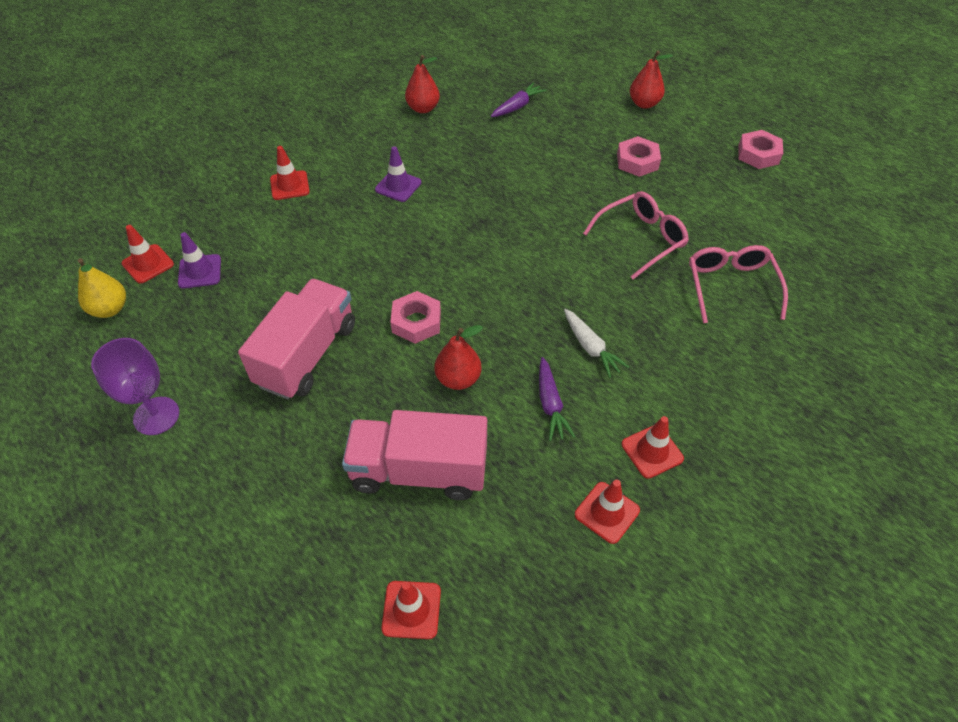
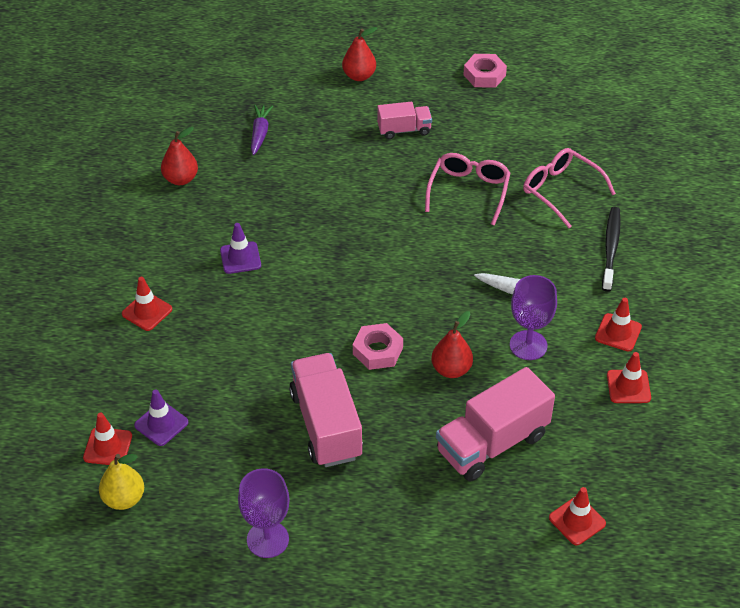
camera: 40 degrees left, 5 degrees down
purple carrot [539,357,575,441] -> purple goblet [510,275,557,360]
pink nut [617,136,661,177] -> pink truck [377,102,432,139]
none -> black toothbrush [602,207,621,292]

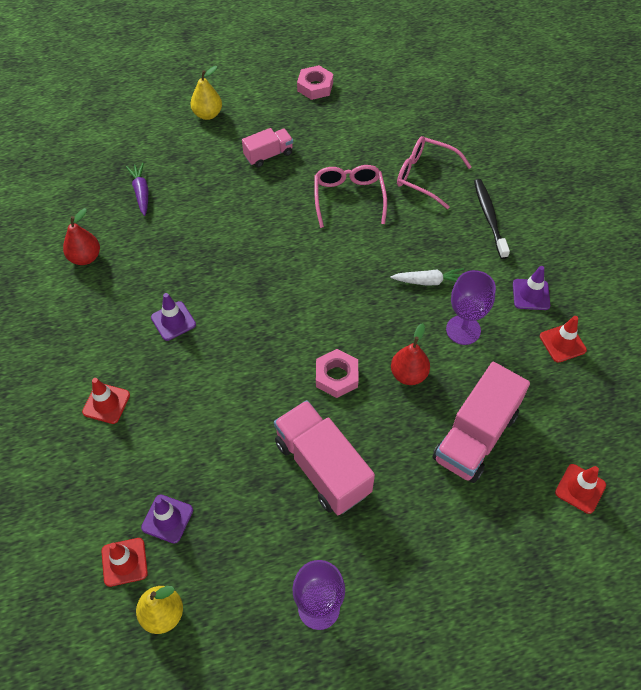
camera: 20 degrees left, 10 degrees up
red pear [342,27,377,81] -> yellow pear [190,66,222,120]
red traffic cone [595,298,642,352] -> purple traffic cone [513,266,550,310]

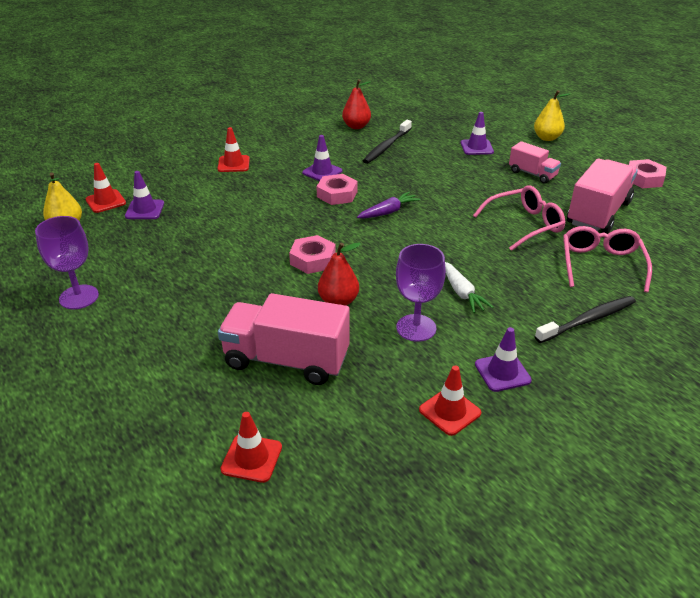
camera: 70 degrees right, 20 degrees down
purple carrot [126,163,148,216] -> purple carrot moved to [357,192,421,218]
pink truck [274,400,375,515] -> pink truck moved to [567,158,638,234]
none -> pink nut [317,174,358,205]
none -> black toothbrush [363,120,412,164]
none -> purple traffic cone [461,112,494,155]

